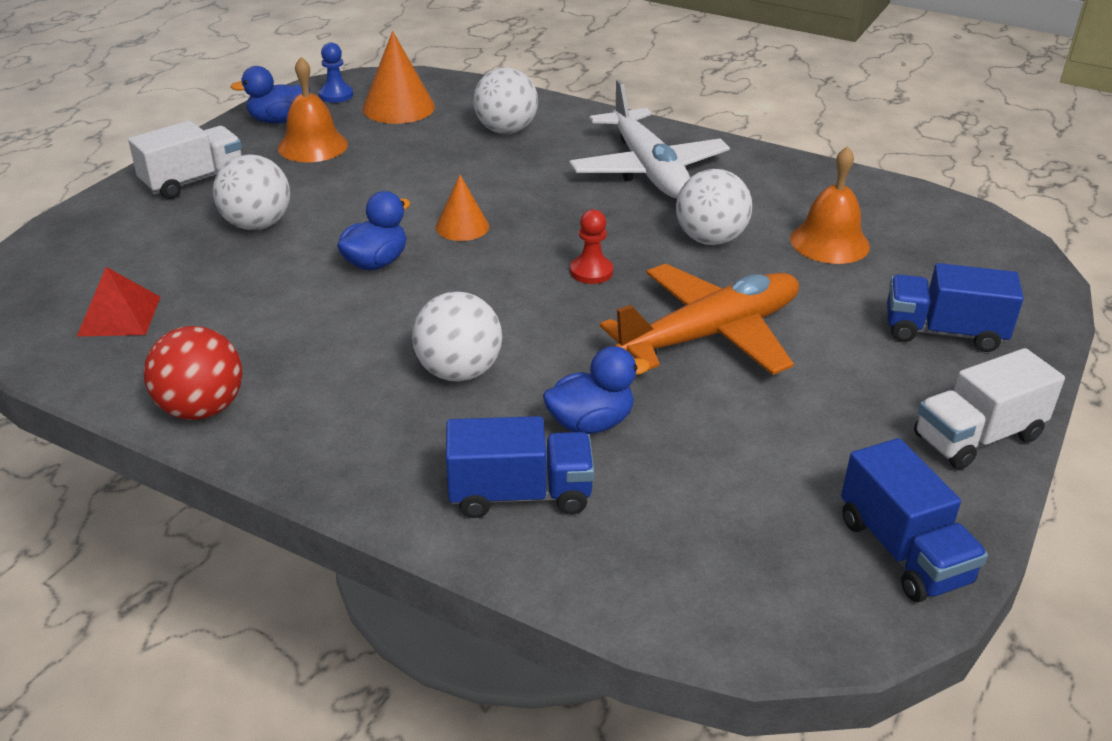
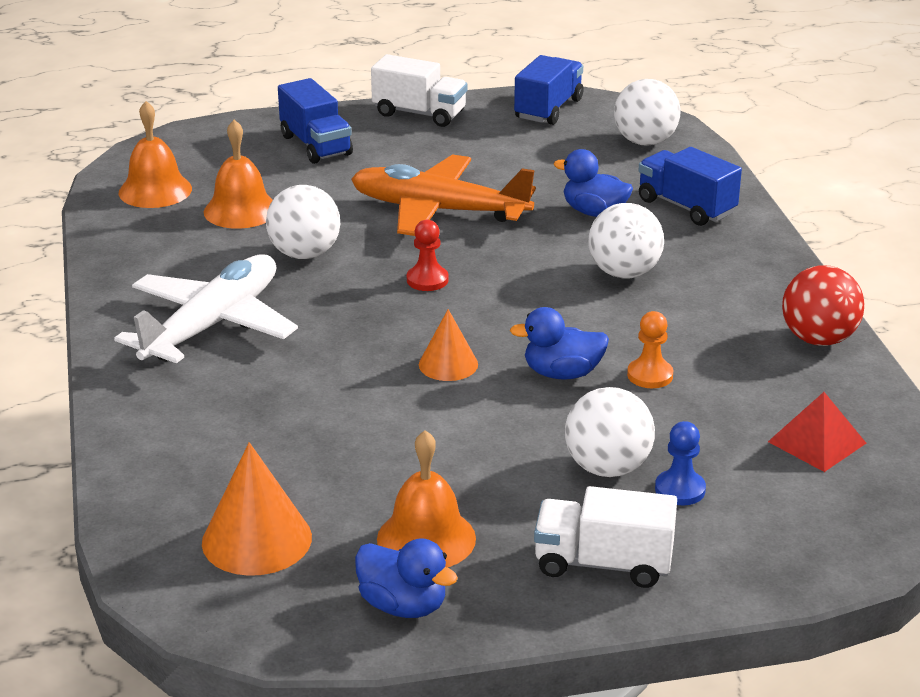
camera: 130 degrees left, 5 degrees down
blue pawn [319,42,353,103] -> blue pawn moved to [655,421,706,505]
white ball [473,67,538,134] -> white ball moved to [614,79,681,146]
none -> orange bell [119,101,192,208]
none -> orange pawn [627,311,673,388]

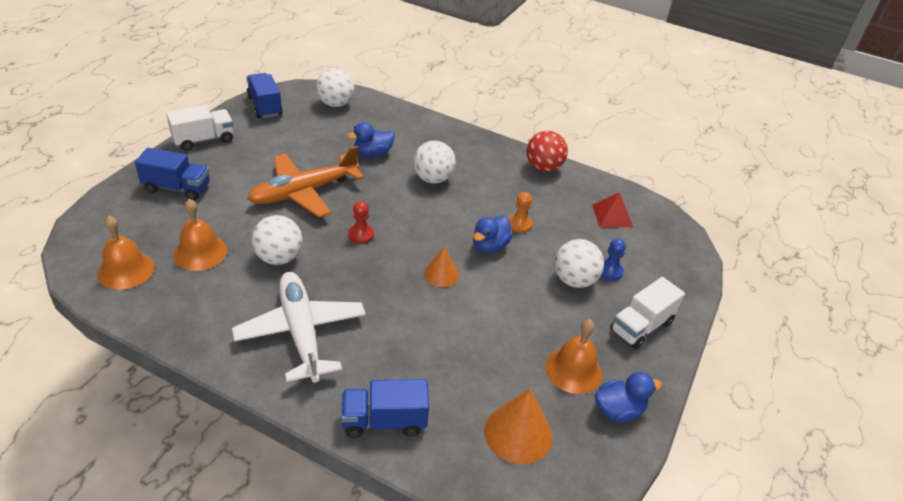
camera: 55 degrees left, 10 degrees up
blue truck [638,147,742,226] -> blue truck moved to [341,379,429,438]

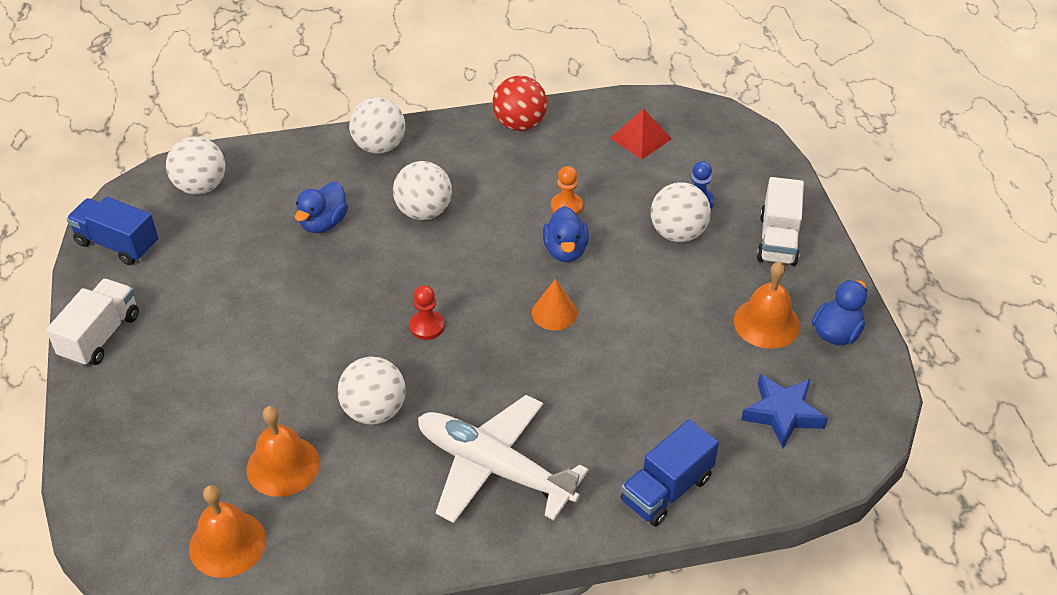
camera: 35 degrees left, 5 degrees up
blue truck [135,148,210,200] -> none
orange plane [247,146,364,217] -> none
orange cone [484,388,553,464] -> blue star [741,374,828,448]
none -> white ball [349,97,405,154]

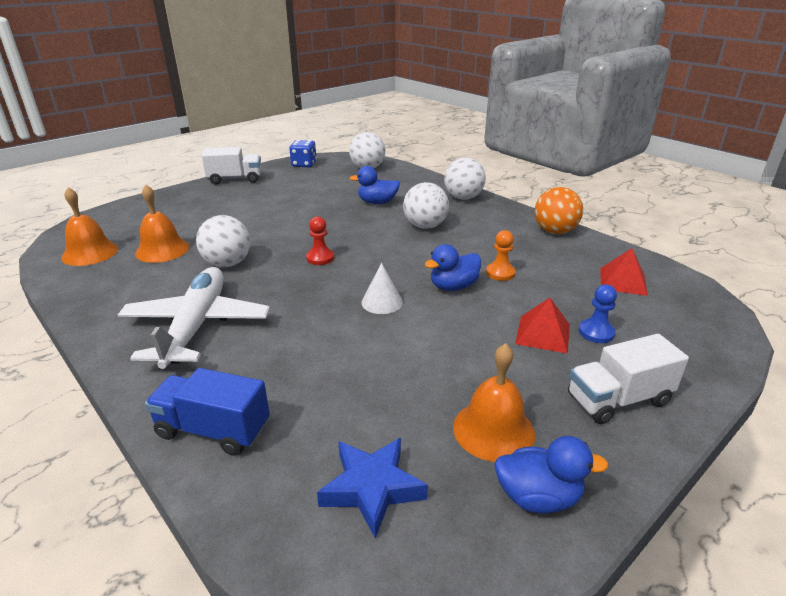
camera: 60 degrees right, 15 degrees down
blue truck [66,196,158,265] -> blue dice [289,140,317,167]
red ball [492,76,547,131] -> orange ball [535,187,583,234]
orange cone [532,279,577,330] -> white cone [361,263,403,314]
white ball [651,182,711,242] -> red pyramid [515,298,570,354]

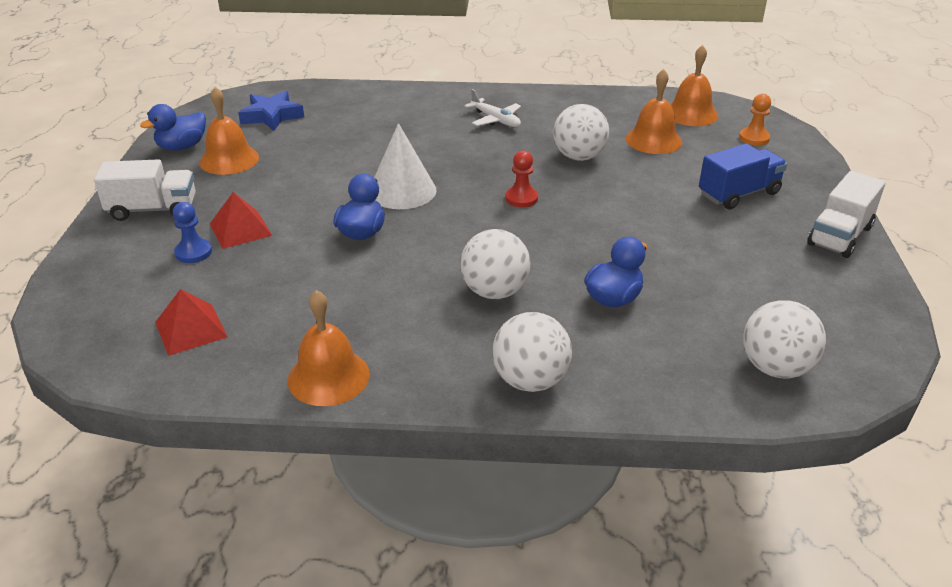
camera: 135 degrees right, 5 degrees up
white plane [118,267,270,369] -> white plane [465,89,521,127], size x0.50
blue truck [145,368,270,456] -> blue truck moved to [699,143,787,210]
blue dice [289,140,317,167] -> none
white cone [361,263,403,314] -> white cone [374,123,437,209], size x1.60
orange pawn [486,230,516,281] -> orange pawn moved to [739,94,771,146]
orange ball [535,187,583,234] -> orange bell [288,290,370,406]
white truck [568,334,689,424] -> white truck turned 60 degrees clockwise [94,159,196,221]

